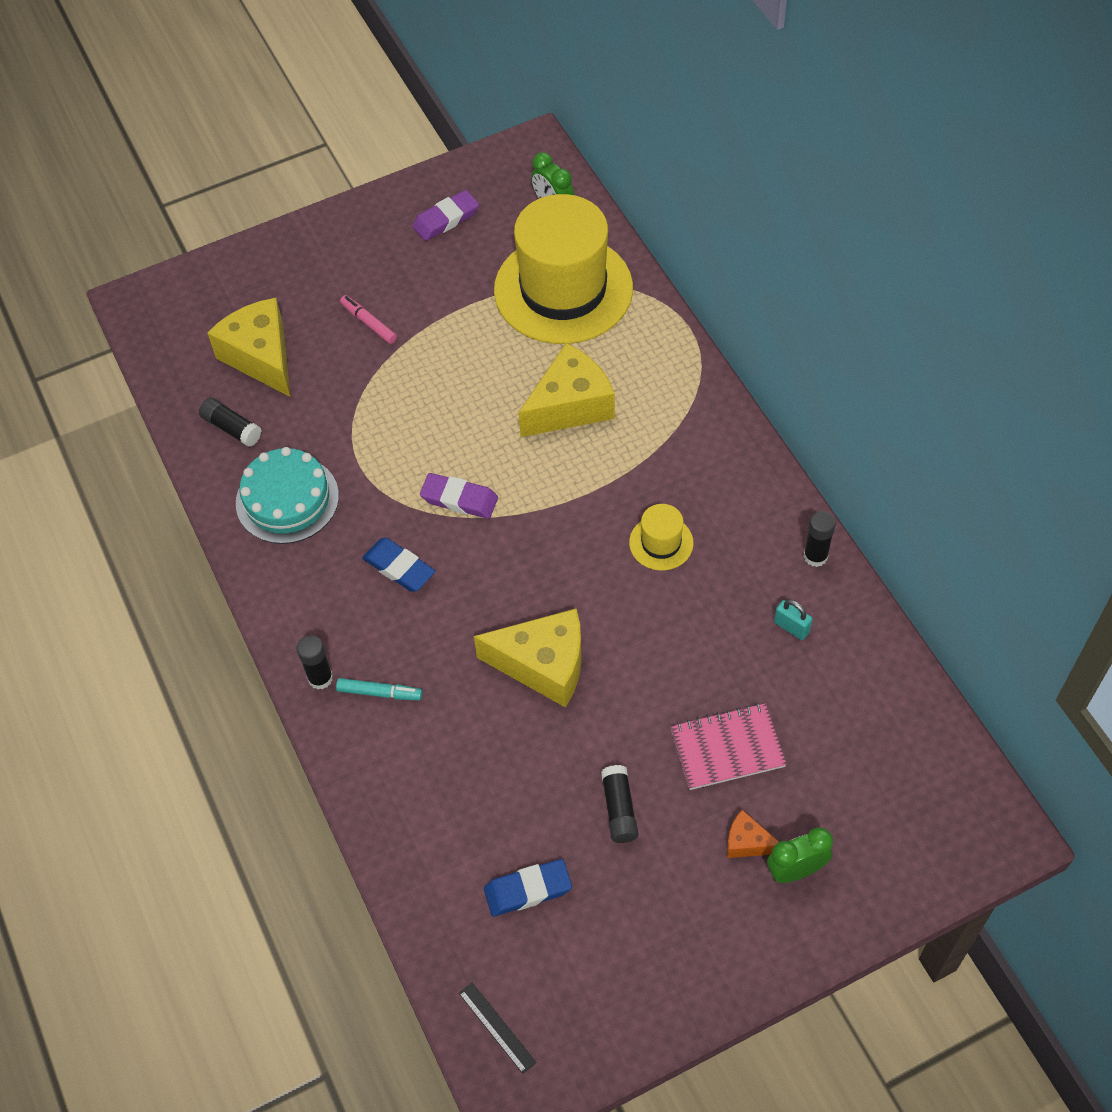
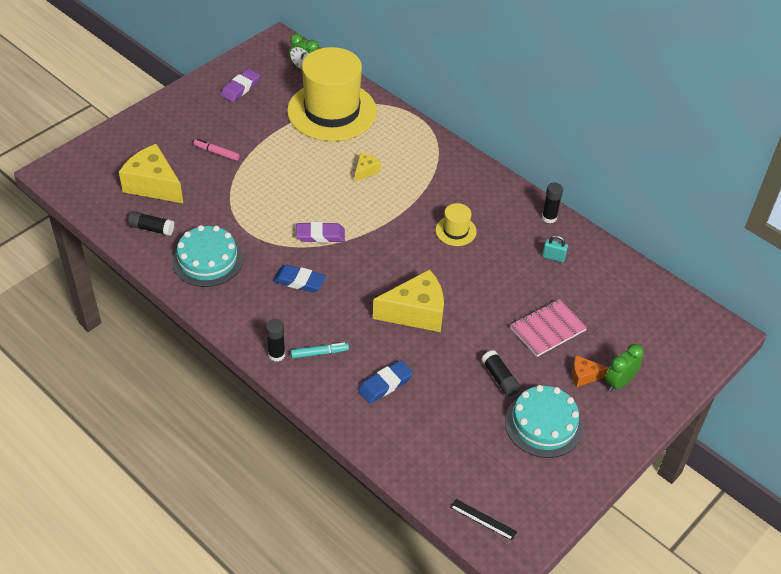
camera: 25 degrees left, 10 degrees down
blue eraser [484,859,572,916] -> blue eraser moved to [358,360,413,403]
yellow cheese [519,343,615,437] -> yellow cheese [355,152,381,182], size x0.48
none -> turquoise cake [505,385,583,458]

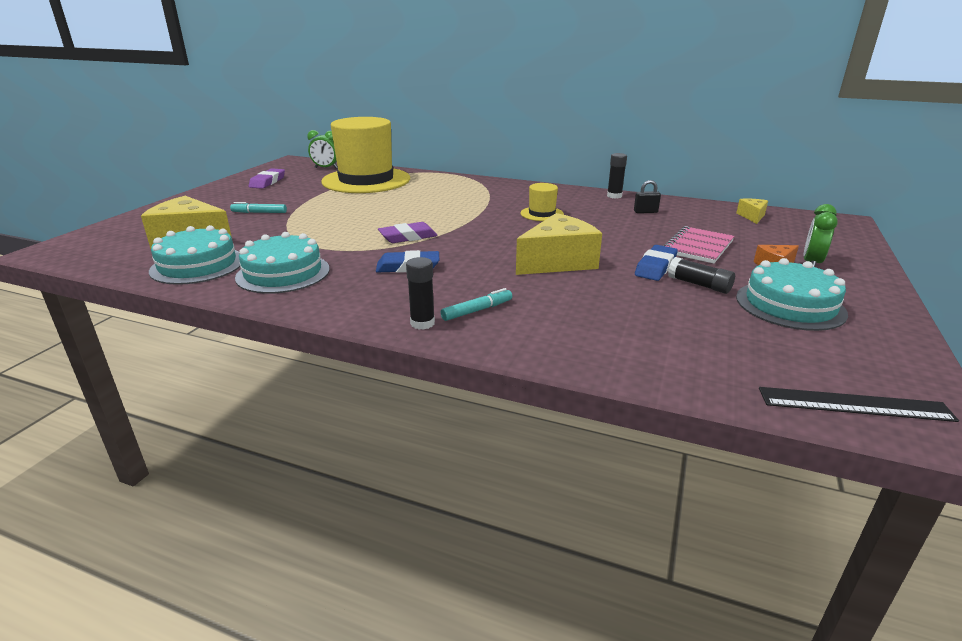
camera: 20 degrees left, 20 degrees down
black glue stick [128,211,175,236] -> turquoise cake [149,225,240,285]
pink marker [193,139,240,161] -> turquoise marker [230,202,287,213]
yellow cheese [355,152,381,182] -> yellow cheese moved to [736,199,768,224]
blue eraser [358,360,413,403] -> blue eraser moved to [635,245,678,281]
black ruler [450,499,517,541] -> black ruler [759,387,959,422], size x1.57
turquoise padlock [542,235,568,262] -> black padlock [634,180,661,213]

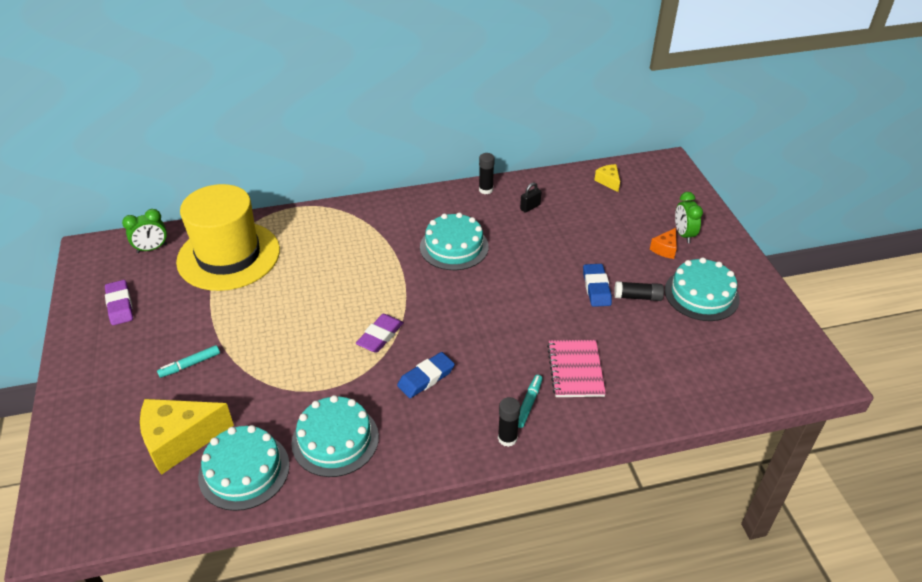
camera: 35 degrees left, 15 degrees up
yellow cheese [516,213,602,275] -> none
yellow hat [521,183,564,221] -> turquoise cake [420,212,489,270]
pink notebook [664,226,734,264] -> pink notebook moved to [547,340,606,397]
black ruler [759,387,959,422] -> none

